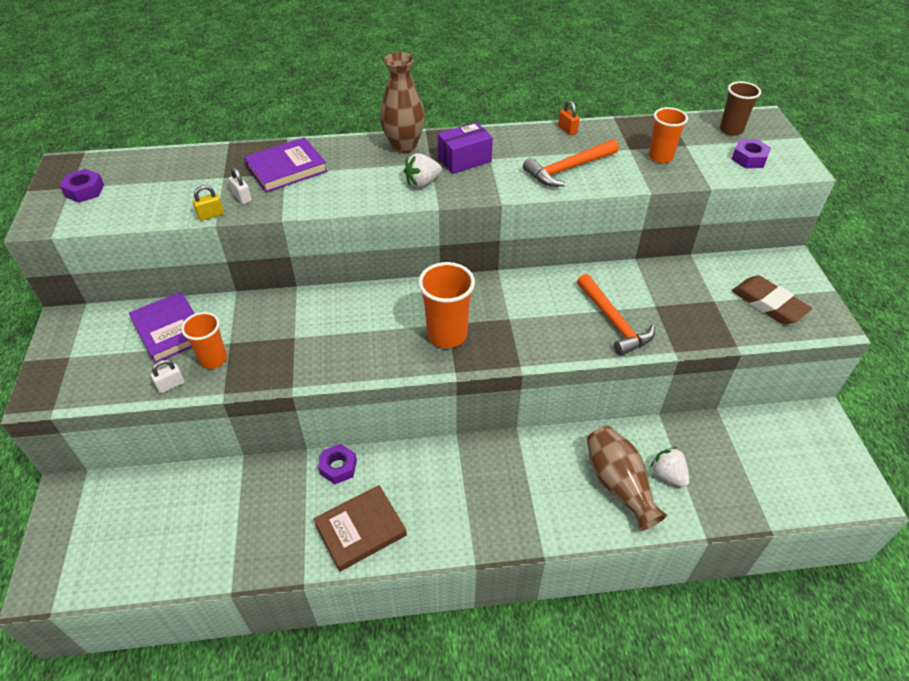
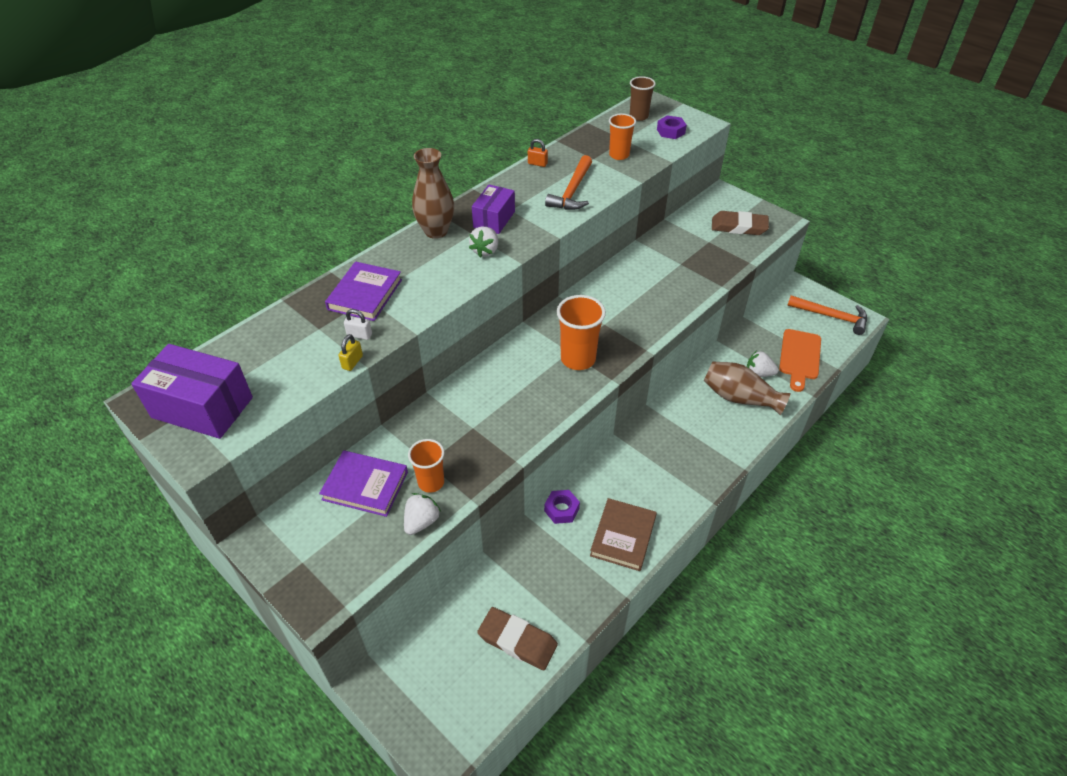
camera: 40 degrees left, 0 degrees up
purple nut [60,169,104,203] -> purple box [131,344,253,439]
white padlock [151,360,185,393] -> white strawberry [404,493,441,535]
orange hammer [577,274,655,356] -> orange hammer moved to [787,295,867,335]
none -> brown eraser [477,607,558,670]
none -> orange cutting board [779,329,821,392]

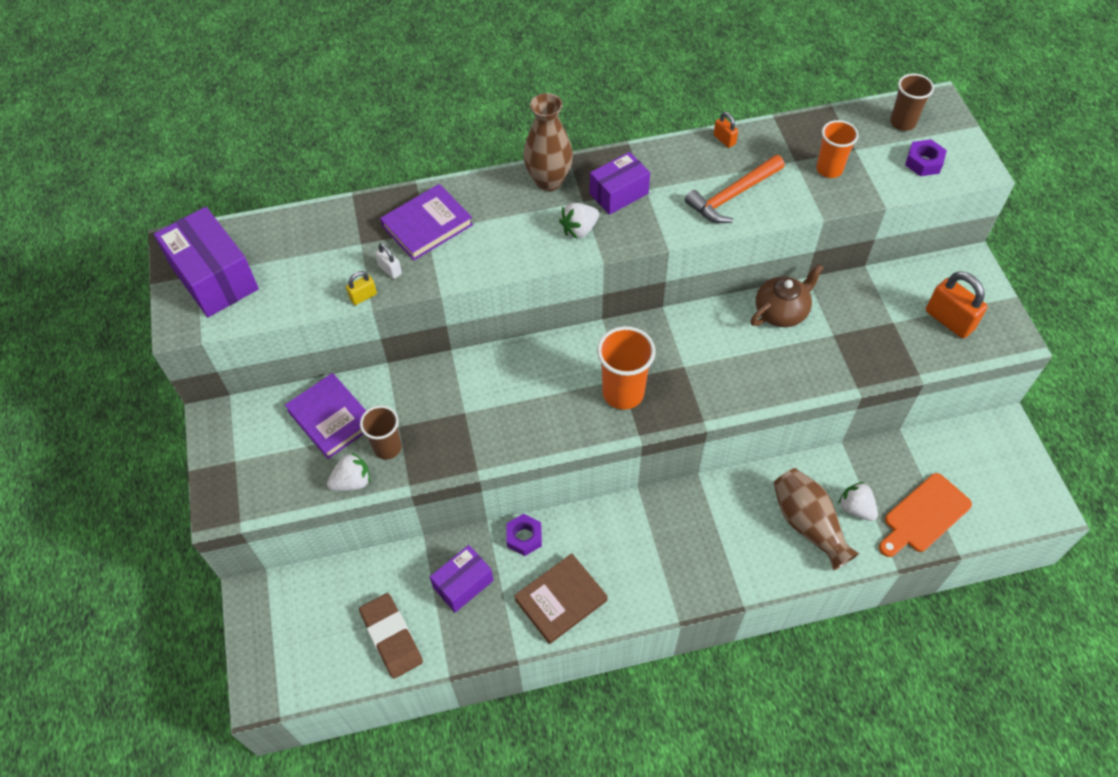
camera: 35 degrees right, 10 degrees up
orange cup [408,439,445,493] -> brown cup [360,405,402,460]
brown eraser [712,211,769,235] -> orange padlock [926,271,988,338]
orange hammer [787,295,867,335] -> none
none -> purple box [430,545,494,613]
none -> brown teapot [751,264,823,327]

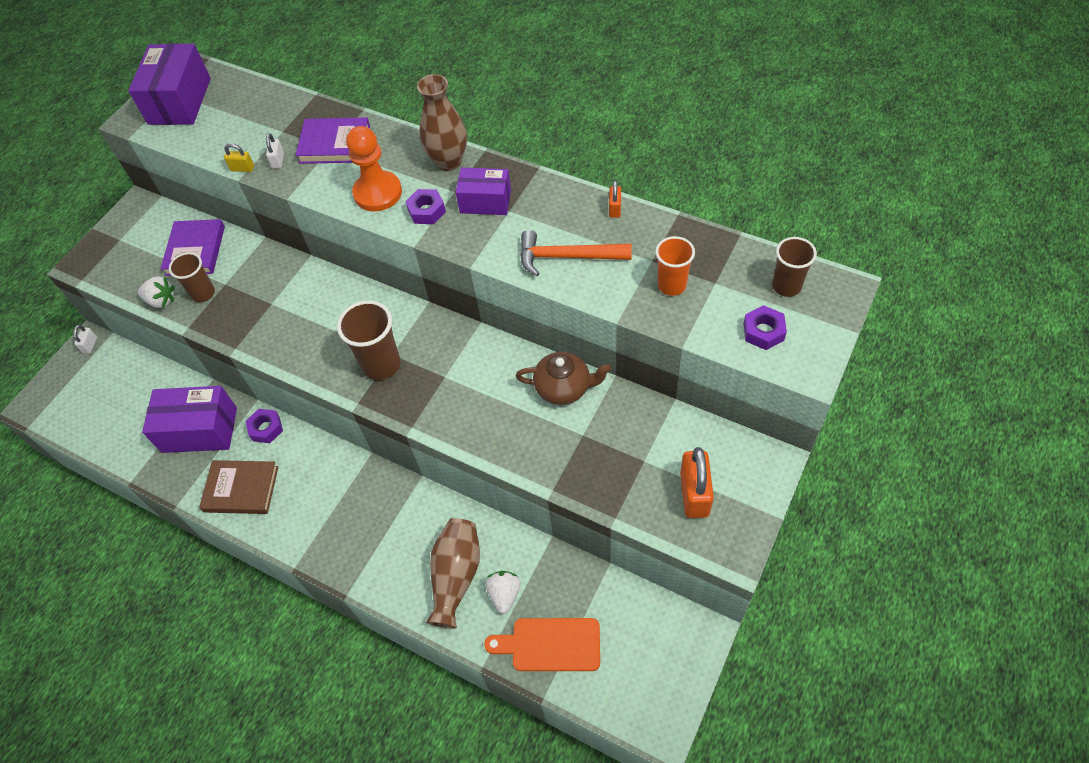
camera: 45 degrees right, 0 degrees up
brown eraser [359,593,423,679] -> none
purple box [430,545,494,613] -> purple box [142,386,237,453], size x1.59
white strawberry [559,203,599,238] -> purple nut [405,189,446,224]
orange cup [597,326,656,410] -> brown cup [337,300,401,380]
none -> white padlock [73,325,97,353]
none -> orange pawn [346,126,402,211]

